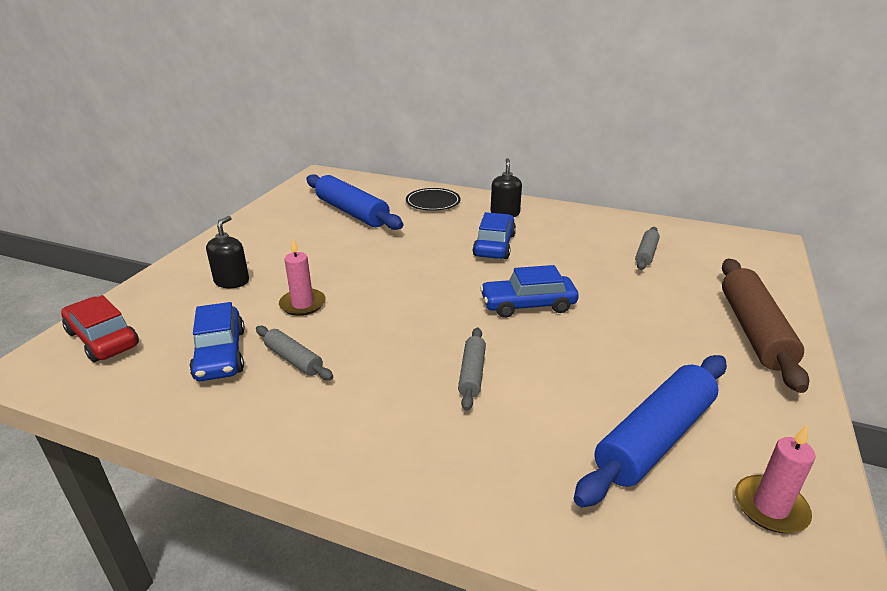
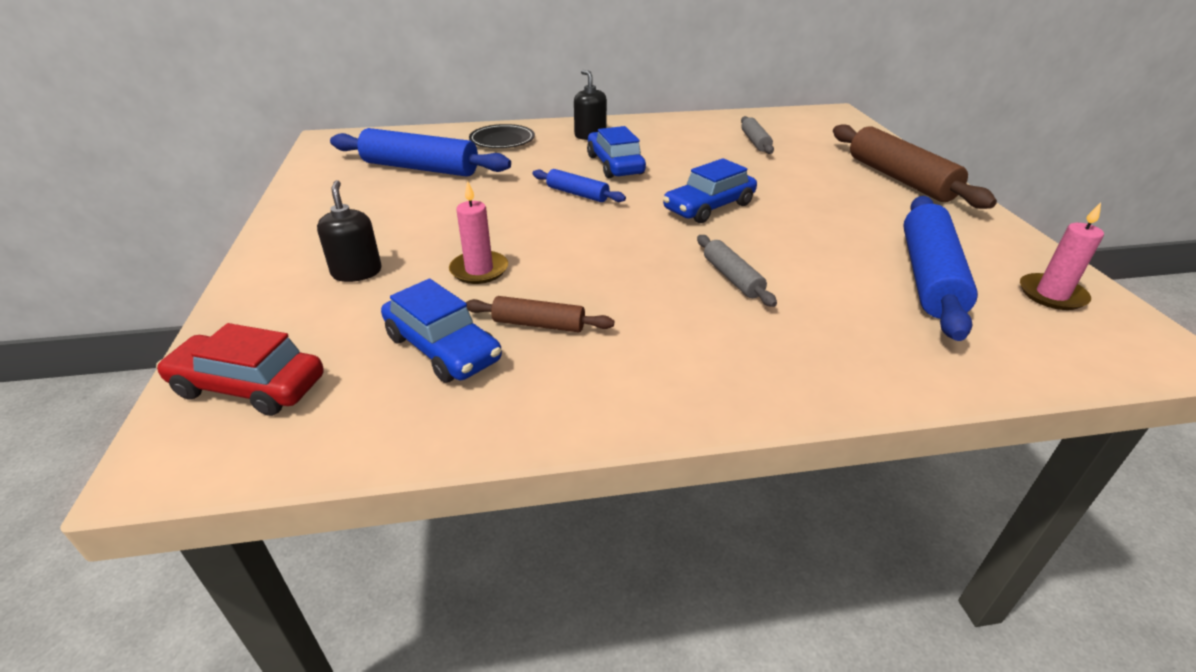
camera: 30 degrees left, 5 degrees up
grey rolling pin [256,326,333,380] -> brown rolling pin [465,296,614,332]
none -> blue rolling pin [532,169,626,202]

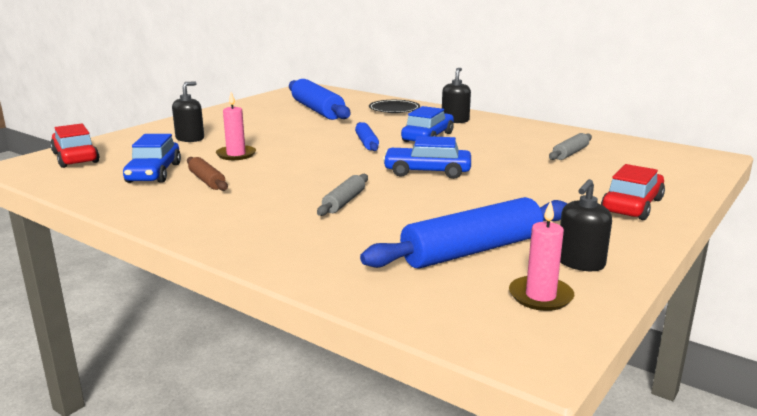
camera: 45 degrees right, 15 degrees down
brown rolling pin [833,124,997,209] -> red car [601,164,665,220]
none -> black soap dispenser [560,179,612,271]

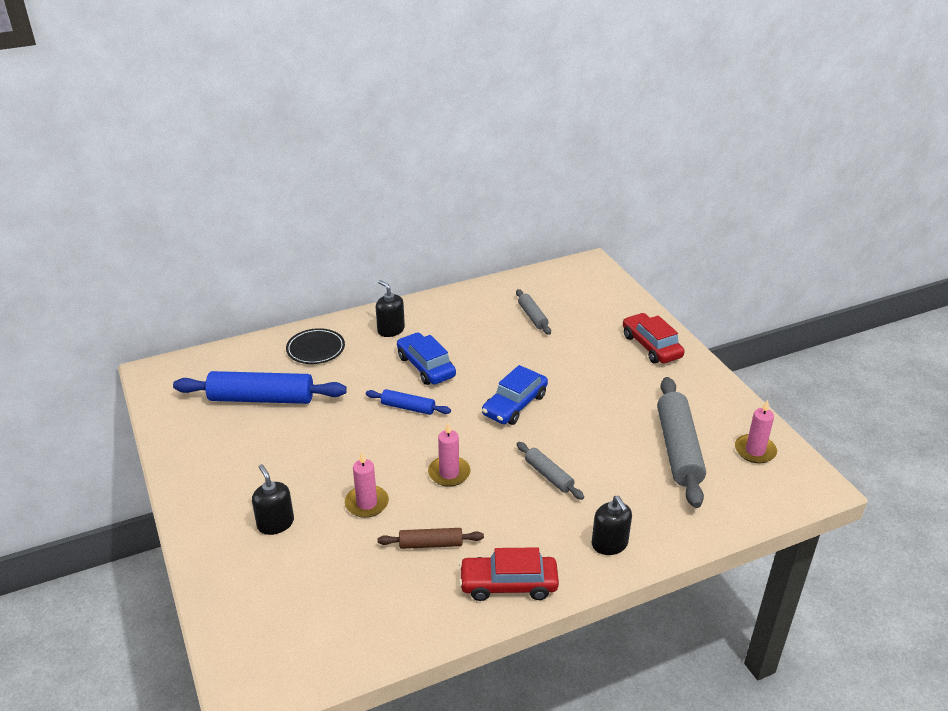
camera: 60 degrees left, 15 degrees up
red car [50,124,99,168] -> red car moved to [459,547,559,601]
blue car [123,134,181,183] -> none
blue rolling pin [360,197,568,269] -> grey rolling pin [657,377,706,508]
black soap dispenser [560,179,612,271] -> black soap dispenser moved to [592,496,632,555]
none -> pink candle [428,422,470,487]

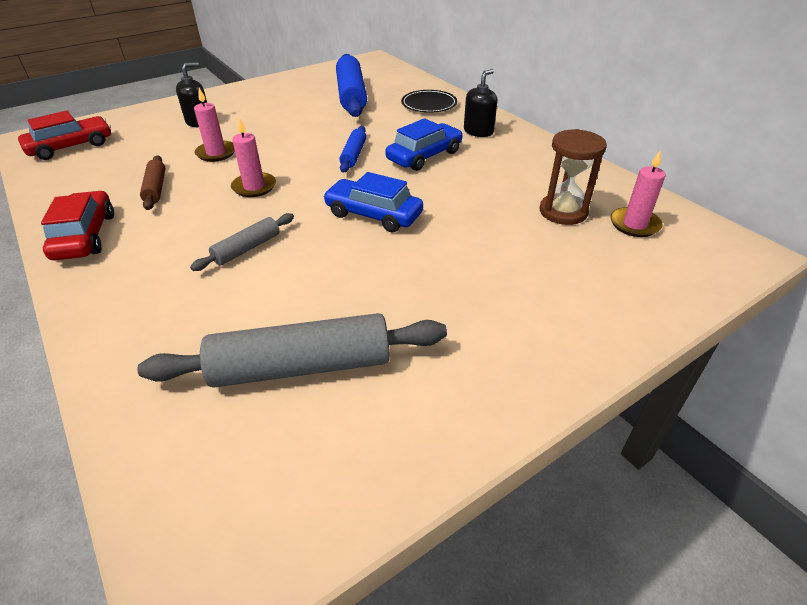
camera: 80 degrees right, 5 degrees up
grey rolling pin [516,289,551,335] -> brown hourglass [540,129,607,225]
black soap dispenser [592,496,632,555] -> none
red car [623,313,685,363] -> red car moved to [18,111,111,160]
pink candle [735,400,777,463] -> pink candle moved to [610,150,666,237]

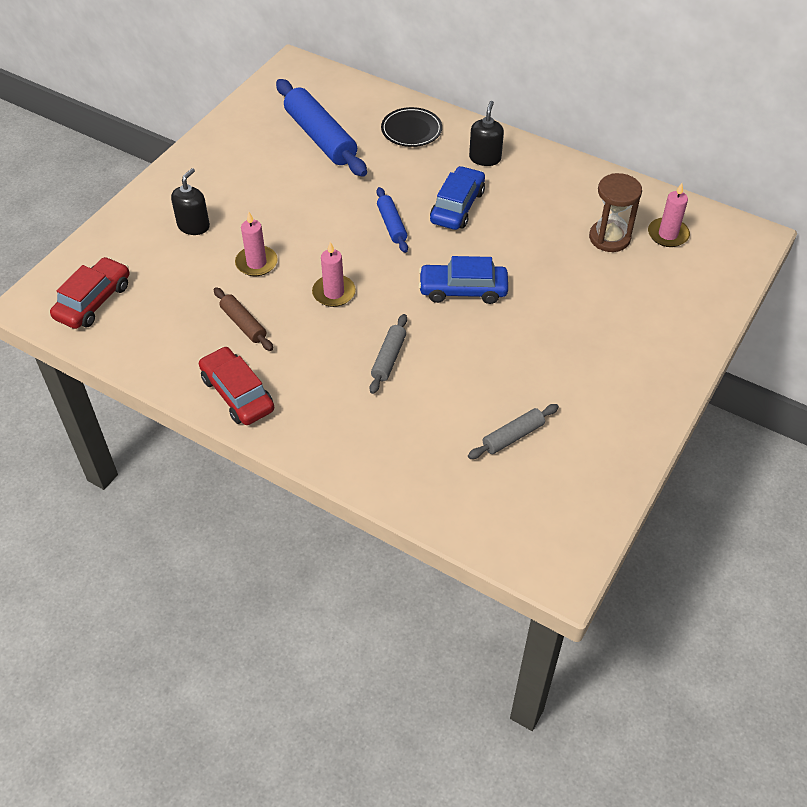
camera: 25 degrees left, 10 degrees up
grey rolling pin [137,313,447,387] -> grey rolling pin [468,404,559,459], size x0.52

